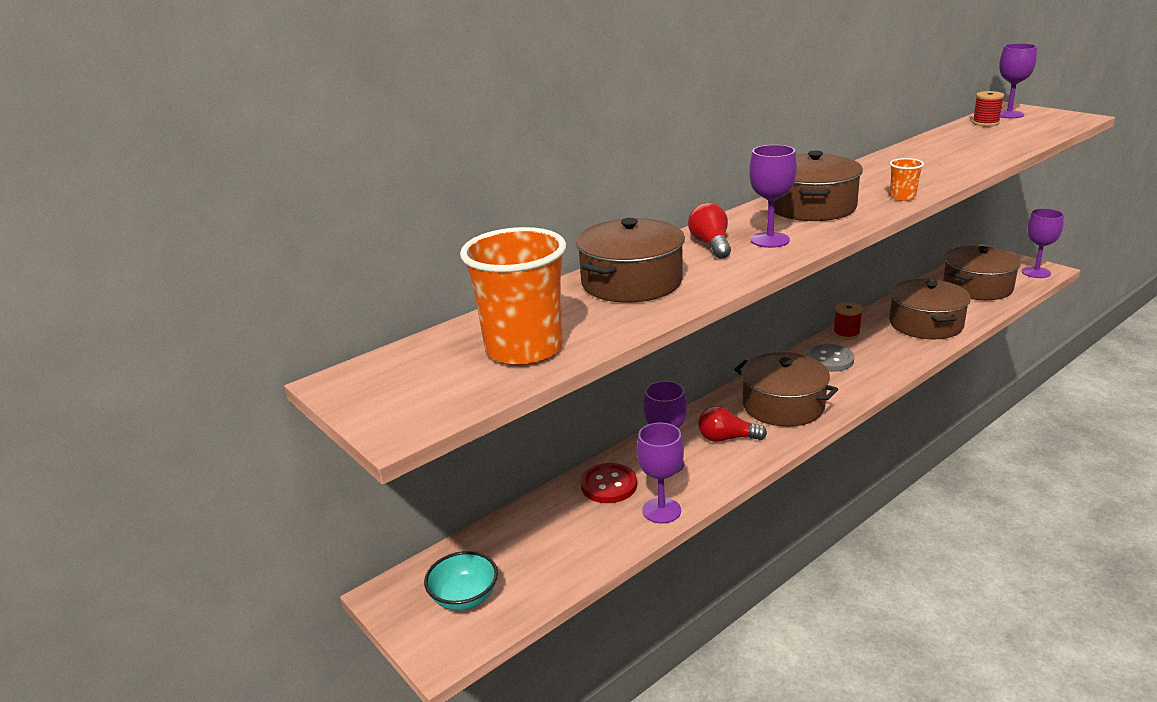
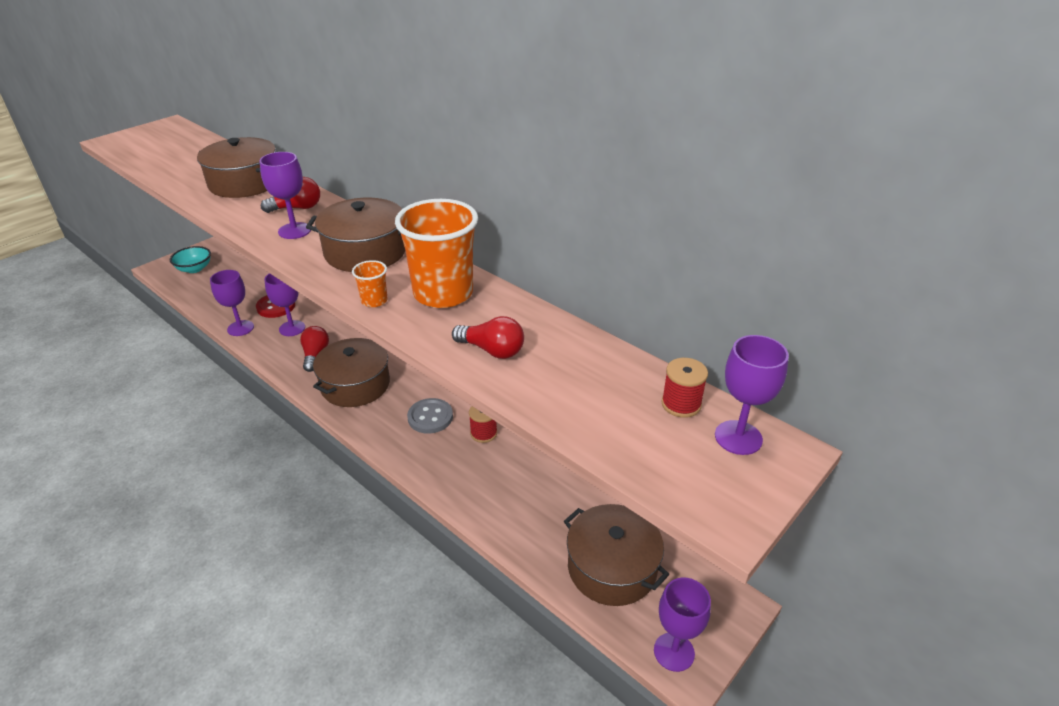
camera: 80 degrees right, 10 degrees up
orange cup [460,227,566,366] -> orange cup moved to [395,199,478,308]
brown pot [889,279,971,339] -> none
none -> red light bulb [452,316,524,359]

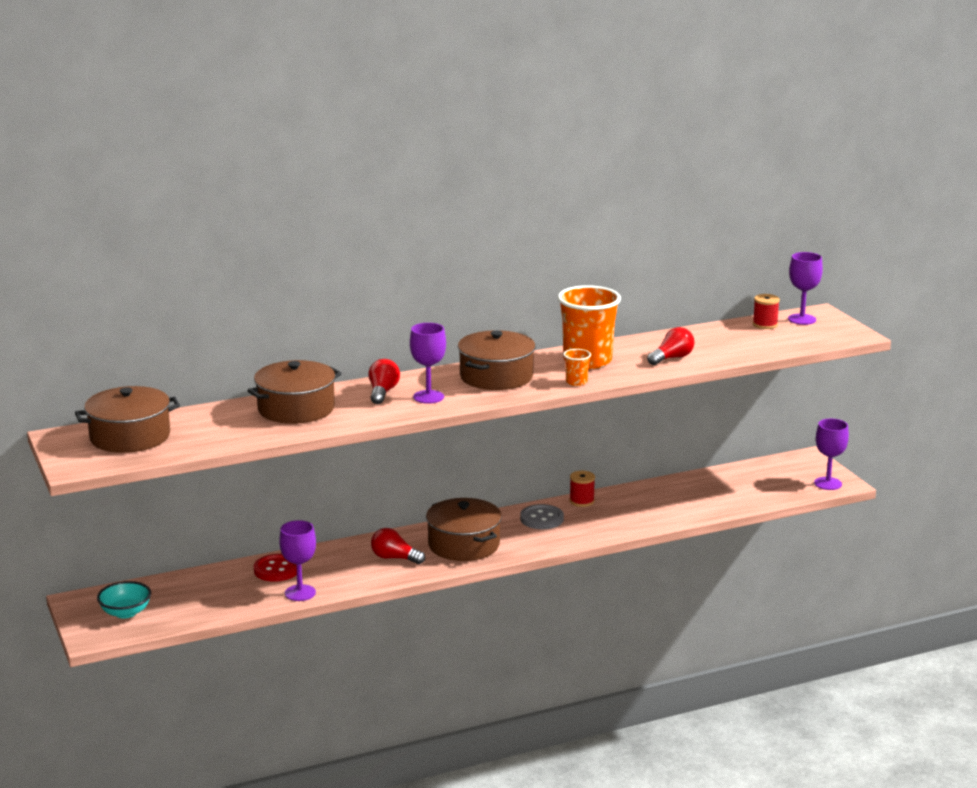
camera: 65 degrees left, 15 degrees down
purple goblet [265,273,305,336] -> none
brown pot [564,504,669,606] -> brown pot moved to [75,386,180,453]

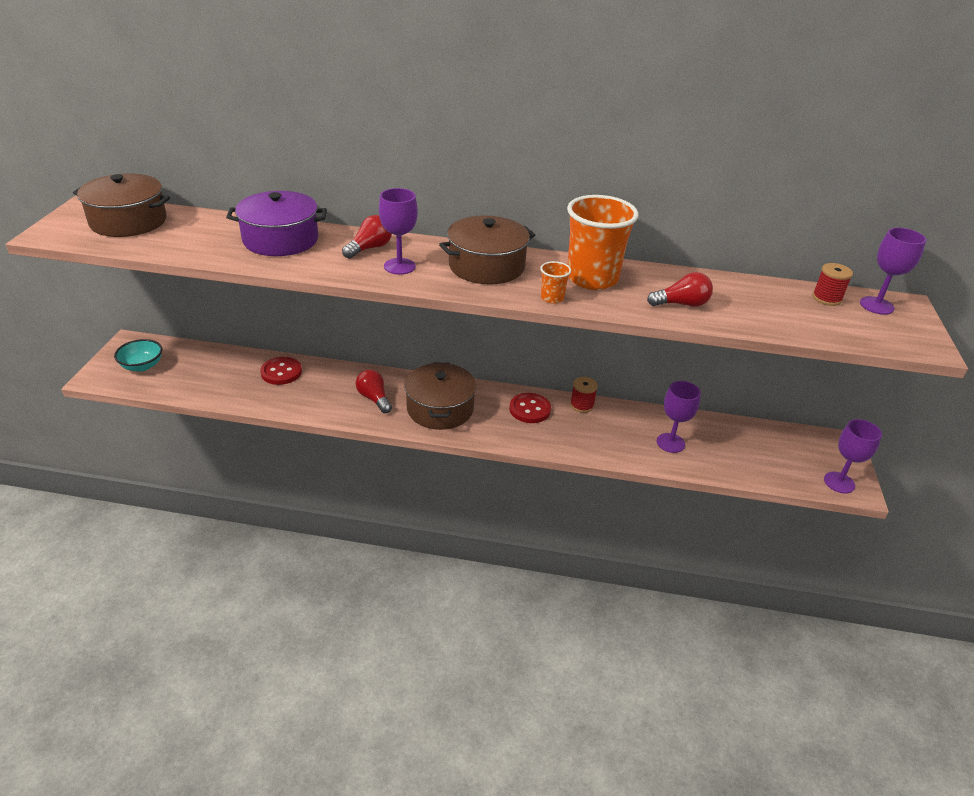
camera: 30 degrees right, 15 degrees up
brown pot [247,360,342,424] -> purple pot [226,191,327,256]
purple goblet [279,520,316,601] -> purple goblet moved to [657,381,701,453]
grey button [520,504,564,529] -> red button [509,393,551,423]

